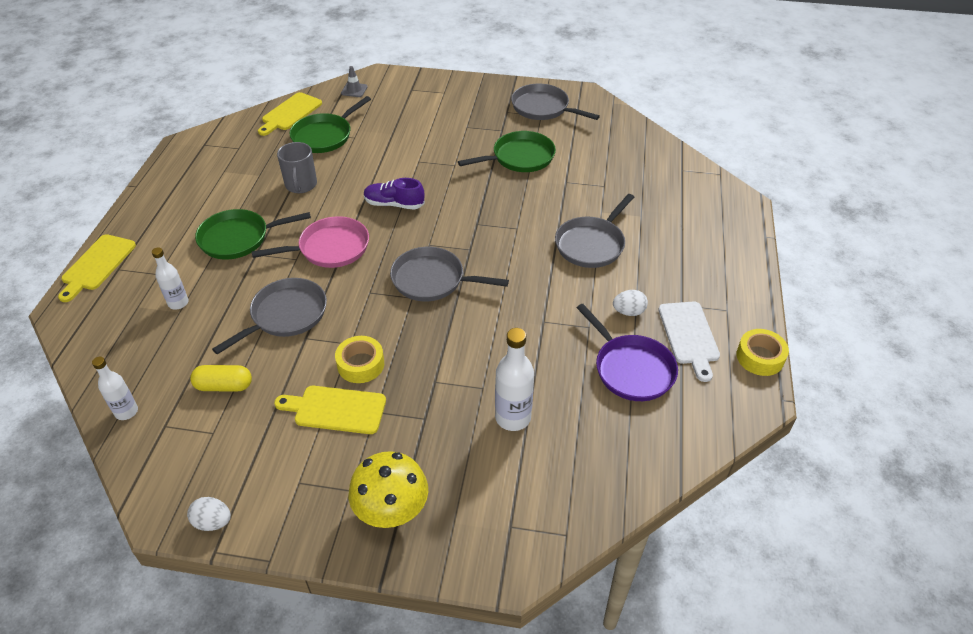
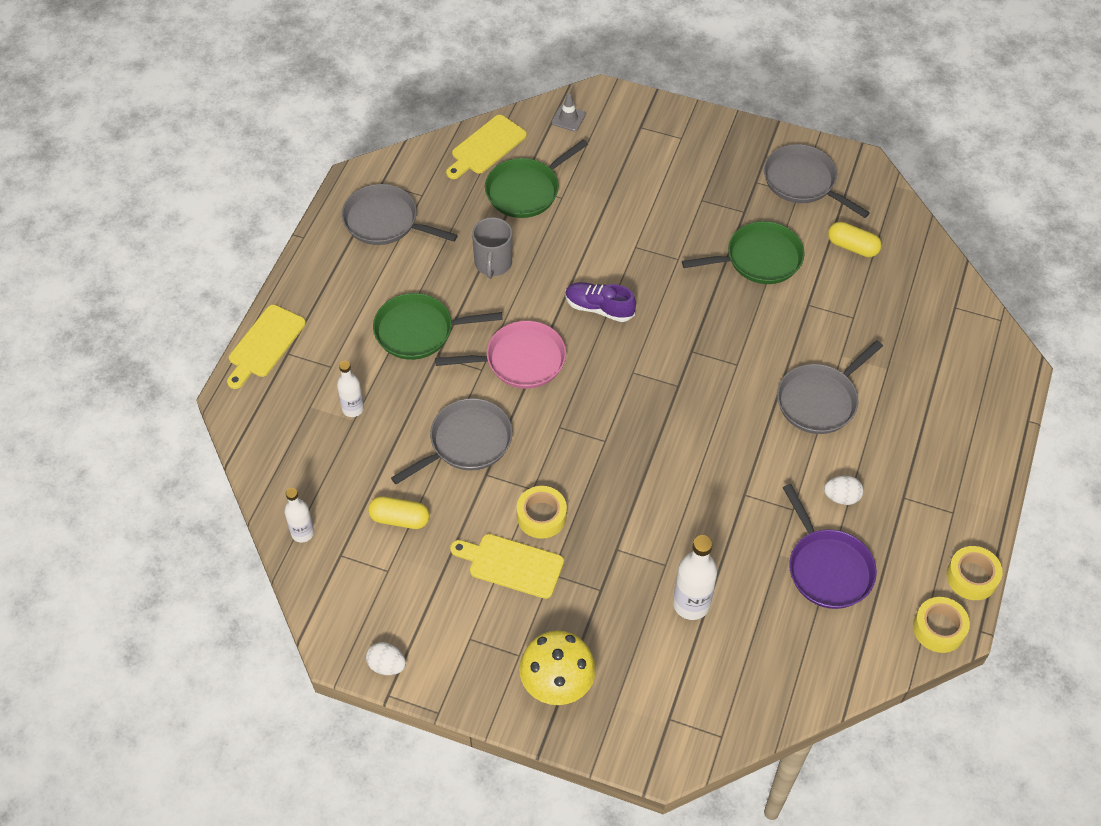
camera: 10 degrees right, 10 degrees up
grey pan [390,247,509,301] -> grey pan moved to [342,184,458,245]
white cutting board [658,301,720,382] -> none
none -> yellow capsule [828,222,882,257]
none -> yellow tape [913,597,970,653]

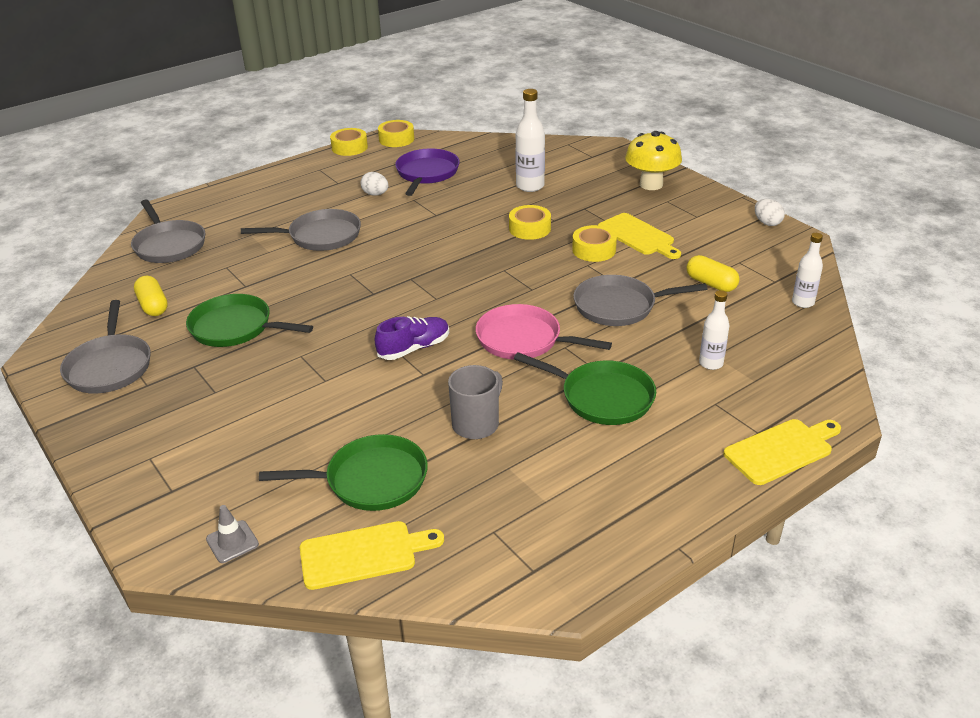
camera: 145 degrees left, 20 degrees down
grey pan [342,184,458,245] -> grey pan moved to [131,200,205,263]
purple shoe [565,282,636,322] -> purple shoe turned 90 degrees counterclockwise [375,316,449,360]
none -> yellow tape [509,205,551,240]

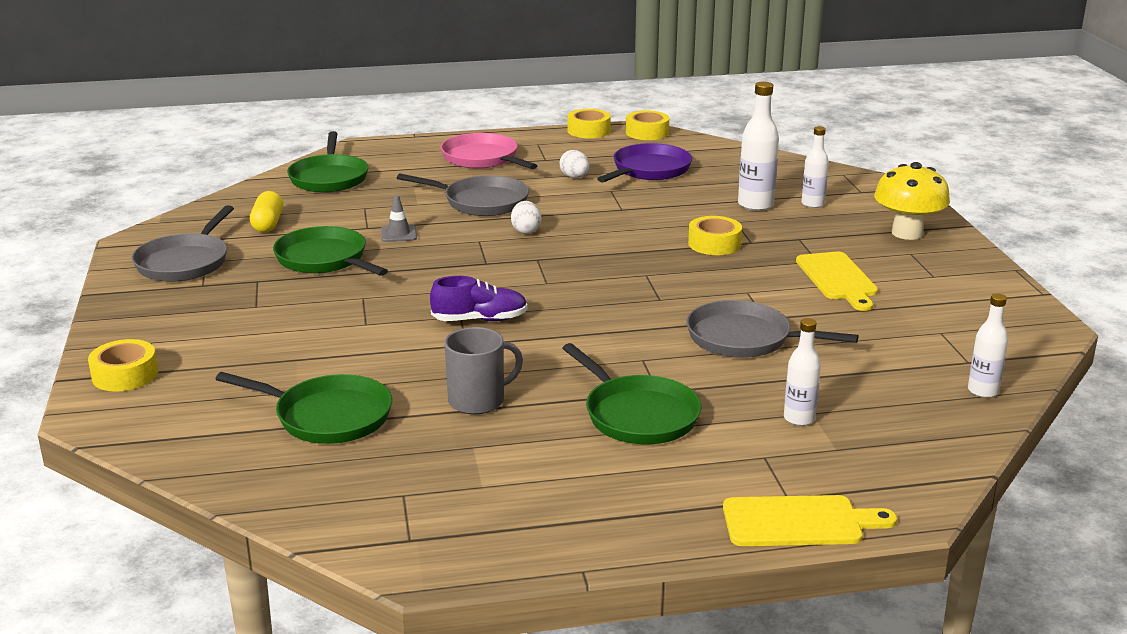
camera: 25 degrees right, 10 degrees down
grey pan [131,200,205,263] -> green pan [287,131,369,192]
grey traffic cone [206,505,259,563] -> grey traffic cone moved to [381,195,417,242]
yellow cutting board [300,521,444,590] -> none
pink pan [476,304,612,360] -> pink pan moved to [441,133,538,169]
yellow tape [572,225,617,262] -> yellow tape moved to [88,339,158,392]
yellow capsule [686,255,740,292] -> none
white egg [755,199,785,226] -> white egg moved to [511,201,541,234]
none -> white bottle [801,126,829,208]

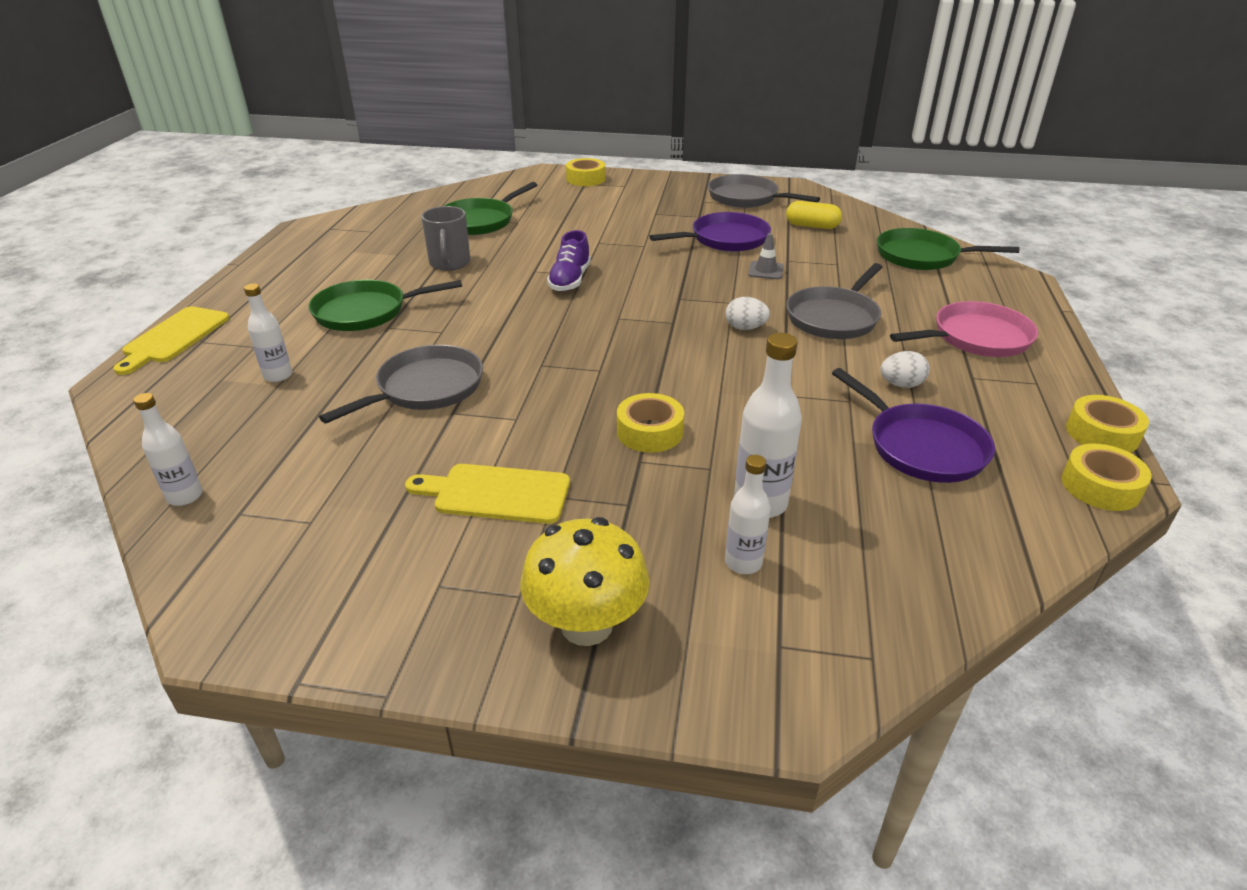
camera: 110 degrees right, 10 degrees up
green pan [273,226,388,276] -> purple pan [649,212,771,252]

